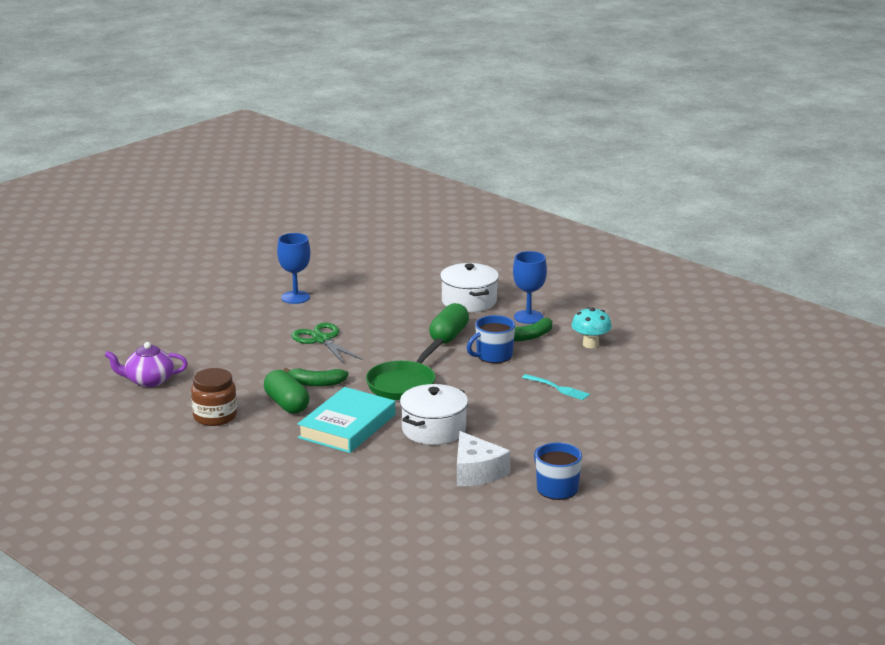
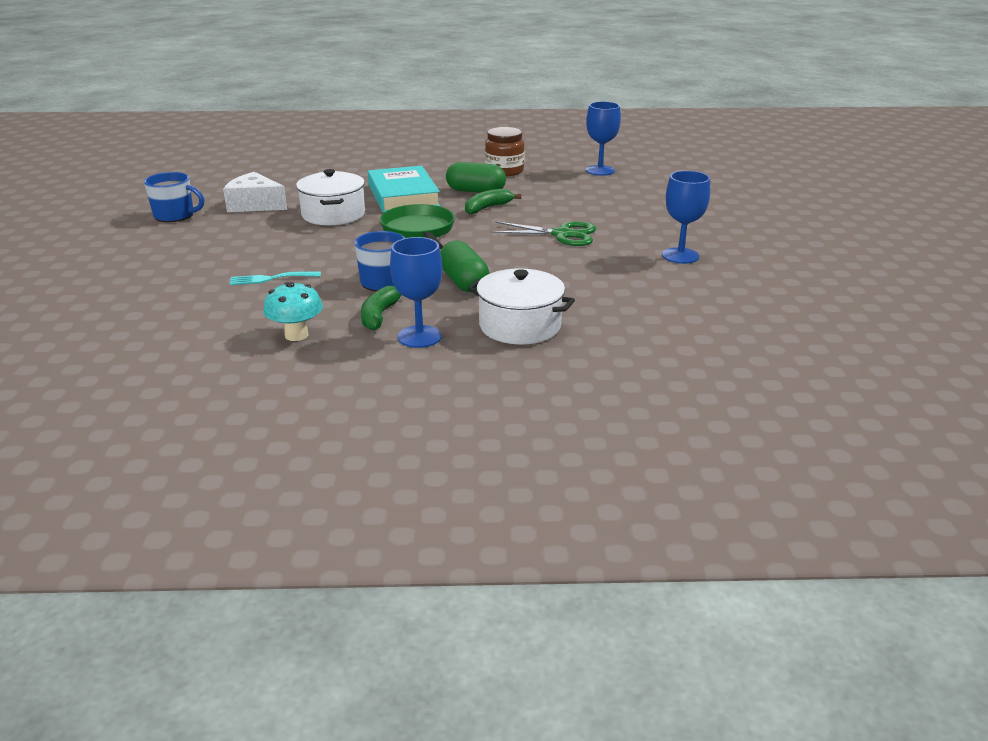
camera: 135 degrees right, 5 degrees up
purple teapot [105,342,188,387] -> blue goblet [586,101,621,176]

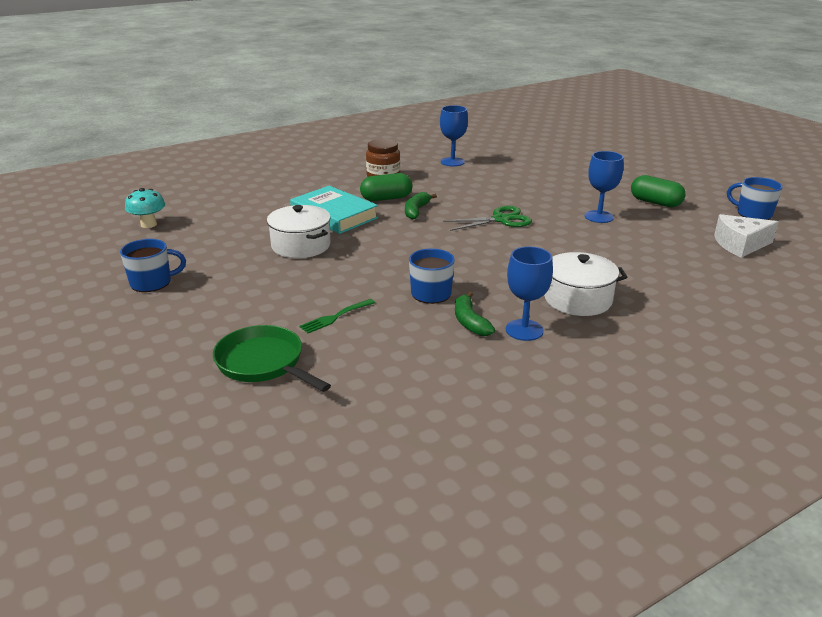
camera: 30 degrees left, 0 degrees up
white cheese [223,172,287,212] -> white cheese moved to [714,214,778,258]
turquoise fork [230,271,321,285] -> green fork [299,299,375,333]
turquoise mushroom [263,282,323,341] -> turquoise mushroom moved to [125,188,165,228]
green pan [380,204,455,249] -> green pan moved to [213,325,331,392]
green capsule [440,240,489,292] -> green capsule moved to [631,175,685,207]
none -> blue mug [727,177,783,220]

